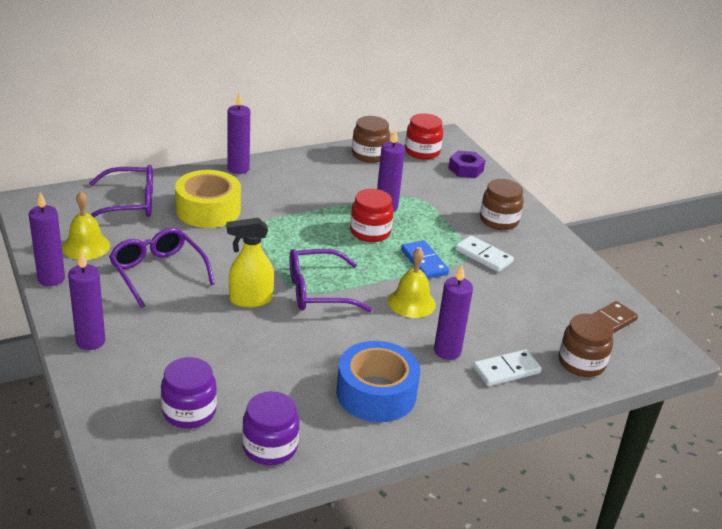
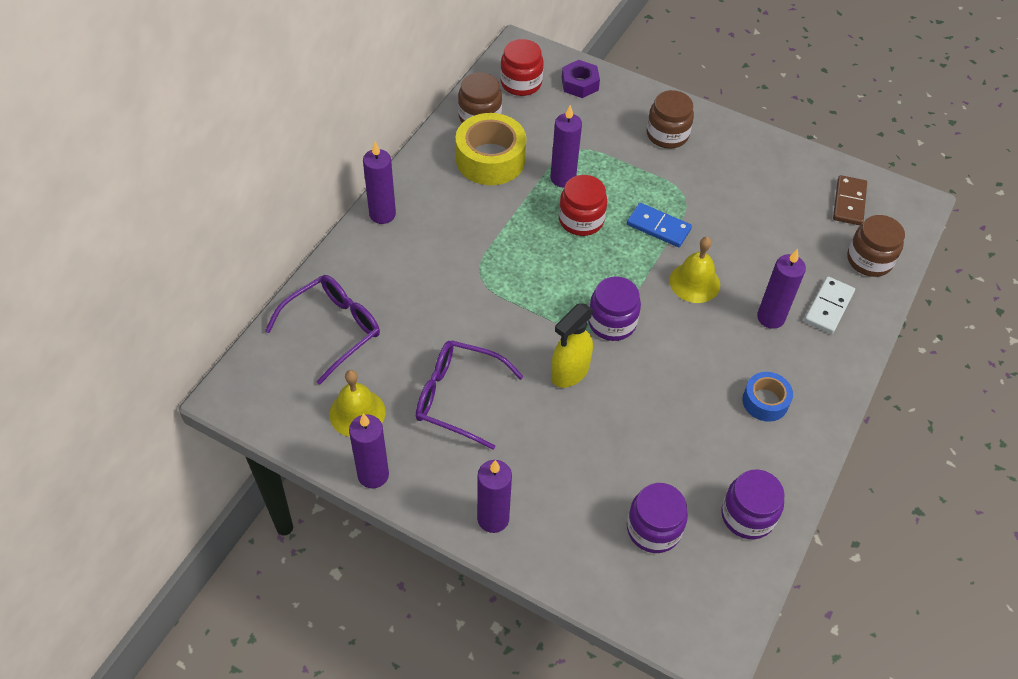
camera: 35 degrees left, 20 degrees up
yellow tape [175,170,241,228] -> yellow tape moved to [456,113,526,185]
purple glasses [289,249,372,312] -> purple jar [588,276,641,341]
blue tape [336,341,420,422] -> blue tape [742,372,793,422], size x0.57
white domino [455,236,514,272] -> none

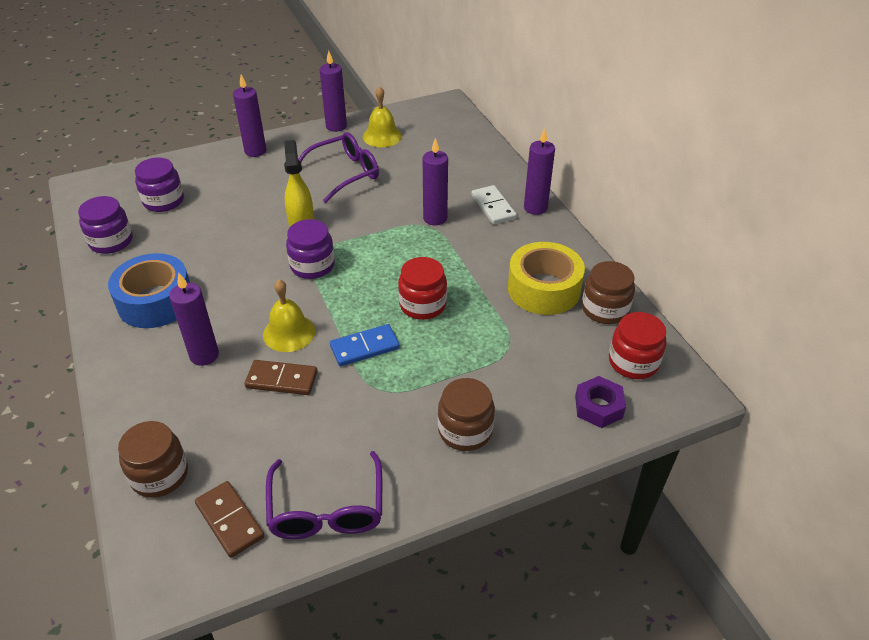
camera: 130 degrees right, 10 degrees down
purple glasses [265,275,380,385] -> purple glasses moved to [266,451,382,539]
purple candle [550,105,582,187] -> purple candle moved to [423,138,448,226]
blue tape [742,372,793,422] -> blue tape [108,253,190,328], size x1.76
white domino [804,277,855,334] -> white domino moved to [471,185,517,224]
none -> brown domino [244,360,318,395]

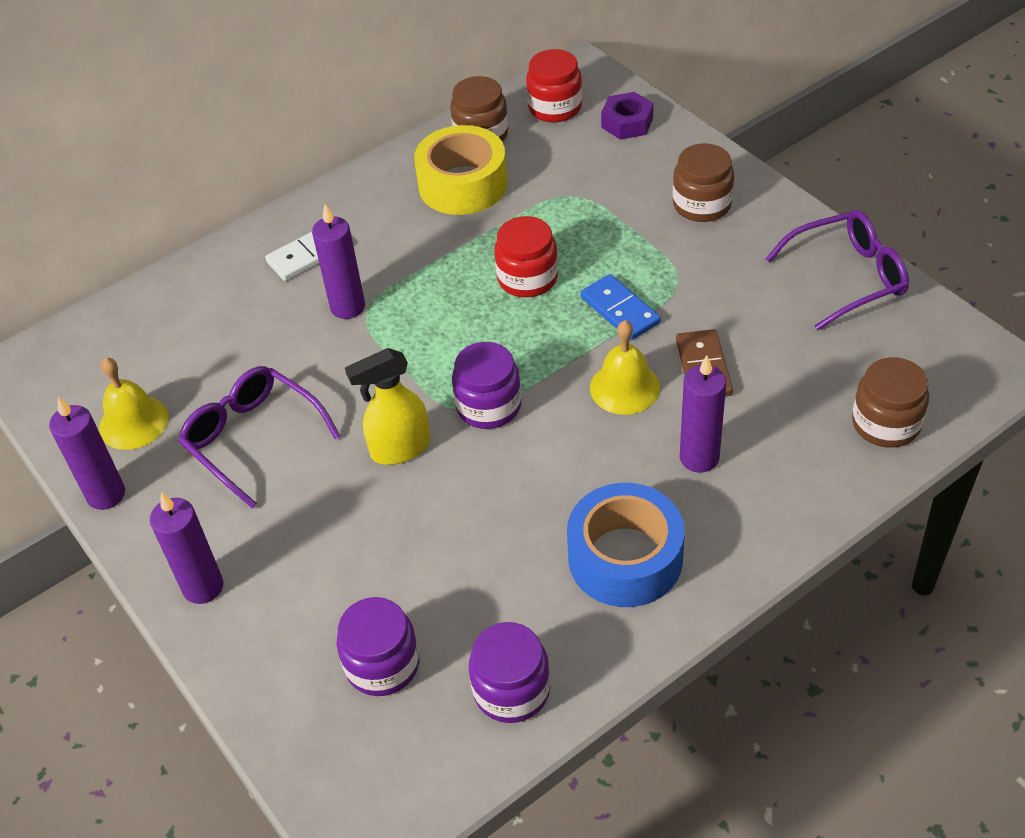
camera: 100 degrees left, 5 degrees up
brown domino [195,481,265,558] -> none
purple candle [524,128,555,215] -> none

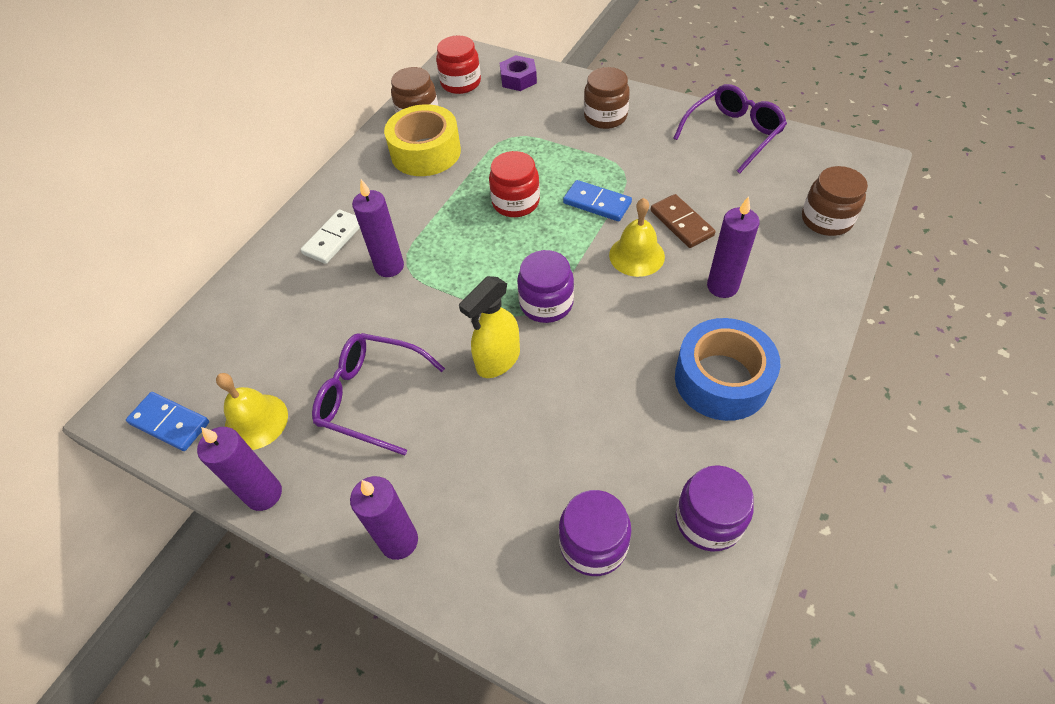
camera: 25 degrees left, 5 degrees up
none -> blue domino [126,392,209,451]

